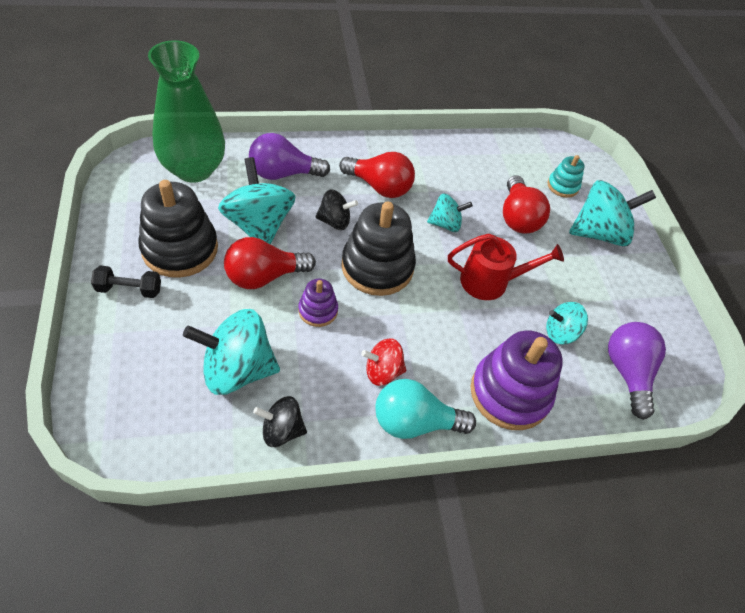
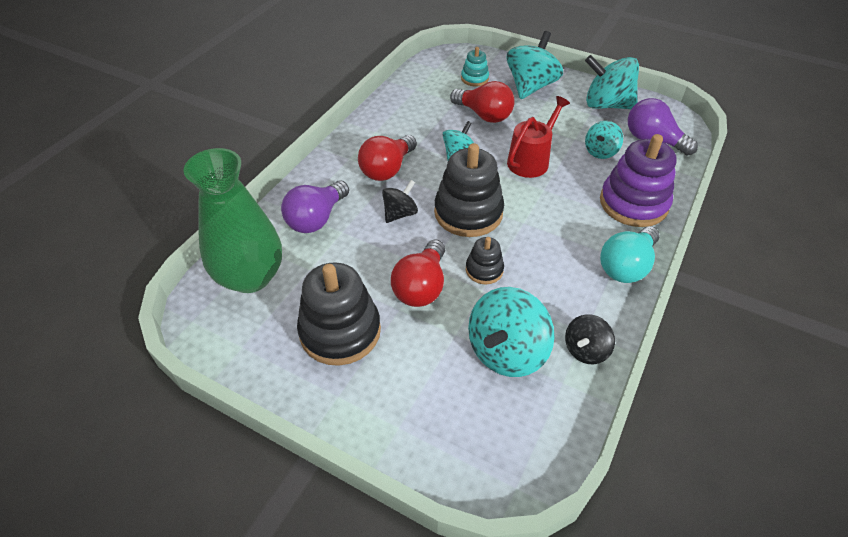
camera: 45 degrees left, 5 degrees down
black dumbbell [91,265,161,298] -> none
turquoise spinning top [218,157,296,244] -> turquoise spinning top moved to [585,55,639,109]
purple stacking toy [298,279,338,327] -> black stacking toy [466,237,504,284]
red light bulb [339,152,415,198] -> red light bulb turned 150 degrees clockwise [358,135,417,181]
red spinning top [361,338,406,386] -> none

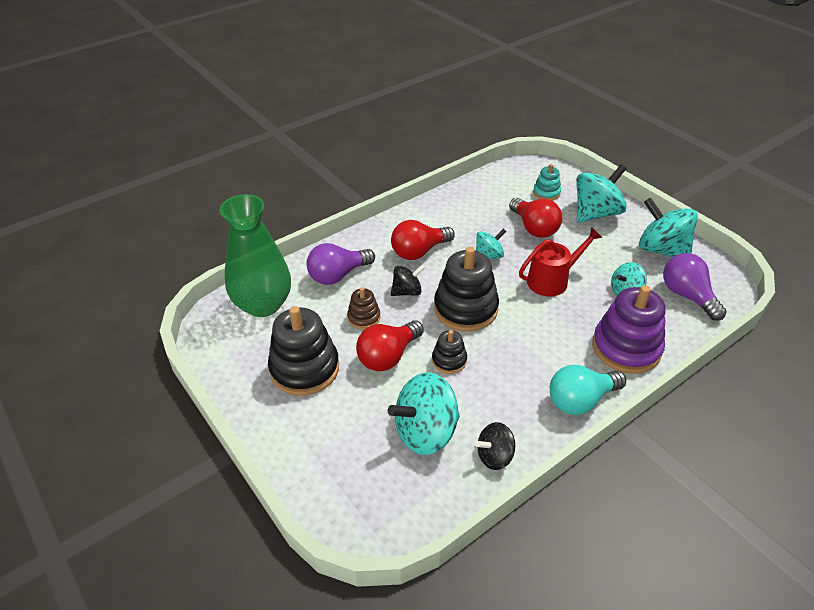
camera: 25 degrees right, 5 degrees down
none -> brown stacking toy [347,287,381,329]

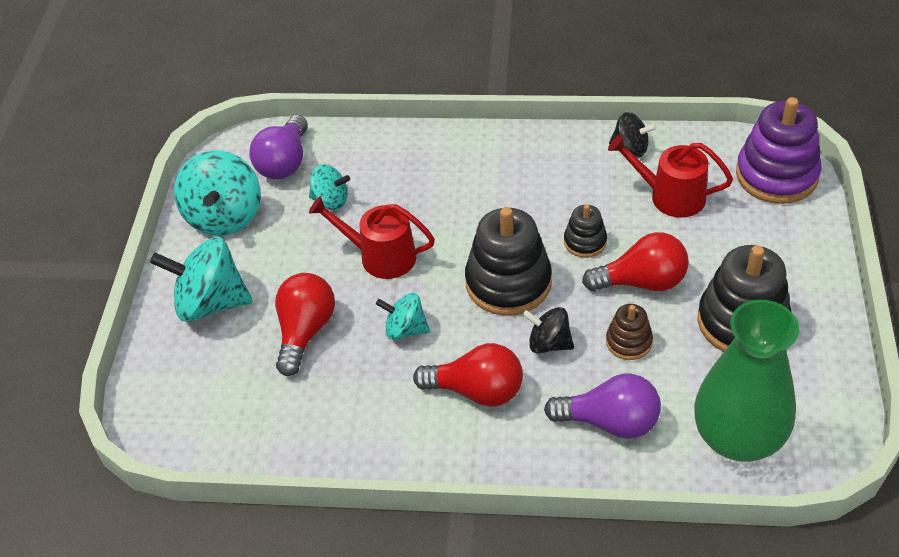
camera: 135 degrees left, 5 degrees up
turquoise spinning top [388,372,460,455] -> red watering can [608,134,733,218]
turquoise stacking toy [533,164,561,201] -> none
turquoise light bulb [550,365,626,415] -> none
purple stacking toy [592,285,666,373] -> purple stacking toy moved to [736,97,821,204]

